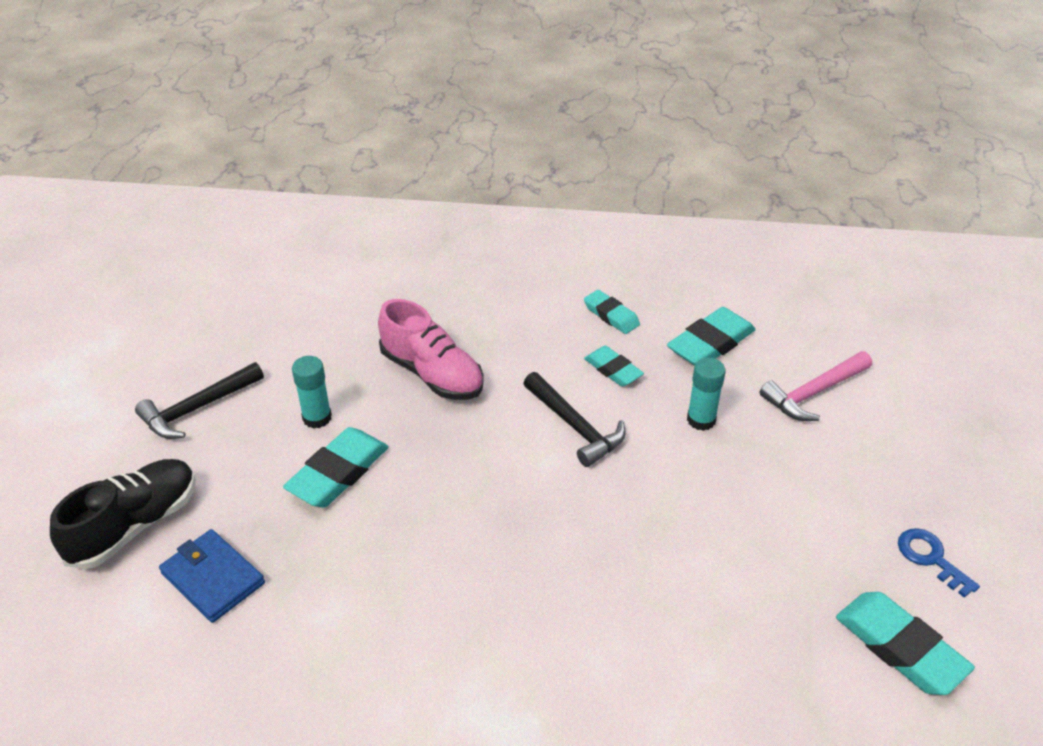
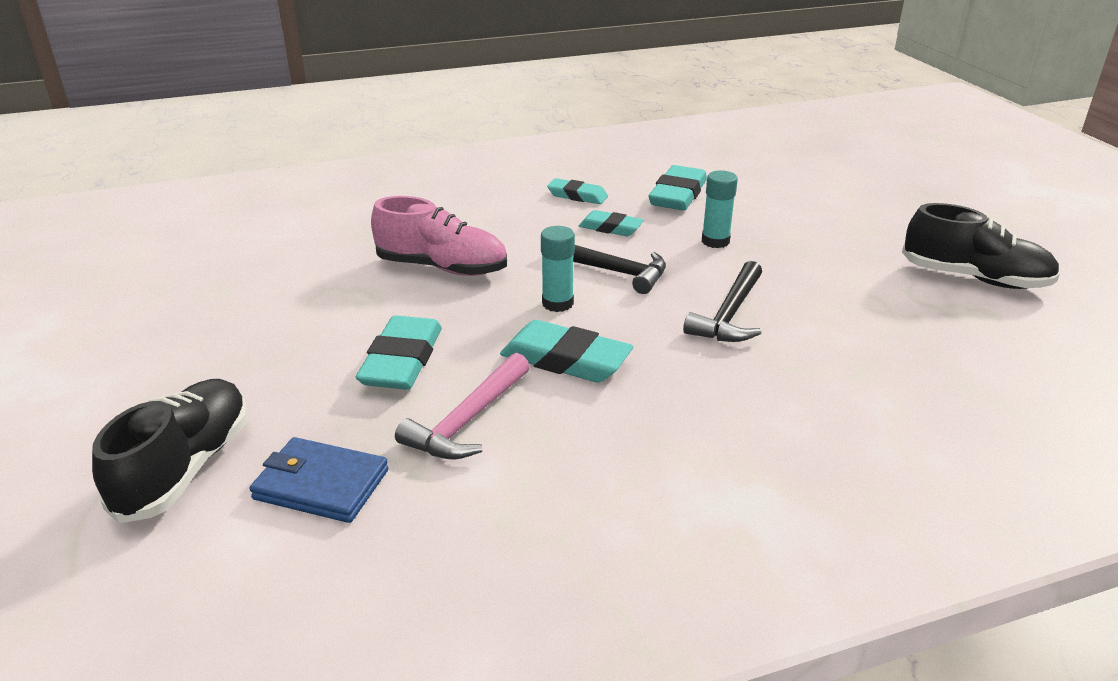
camera: 25 degrees left, 10 degrees down
black hammer [135,362,264,439] -> black hammer moved to [683,261,762,342]
turquoise glue stick [292,356,332,429] -> turquoise glue stick moved to [541,226,575,312]
pink hammer [760,351,872,421] -> pink hammer moved to [395,353,530,459]
turquoise eraser [836,592,975,695] -> turquoise eraser moved to [500,320,634,383]
blue key [898,528,980,598] -> black shoe [902,203,1060,289]

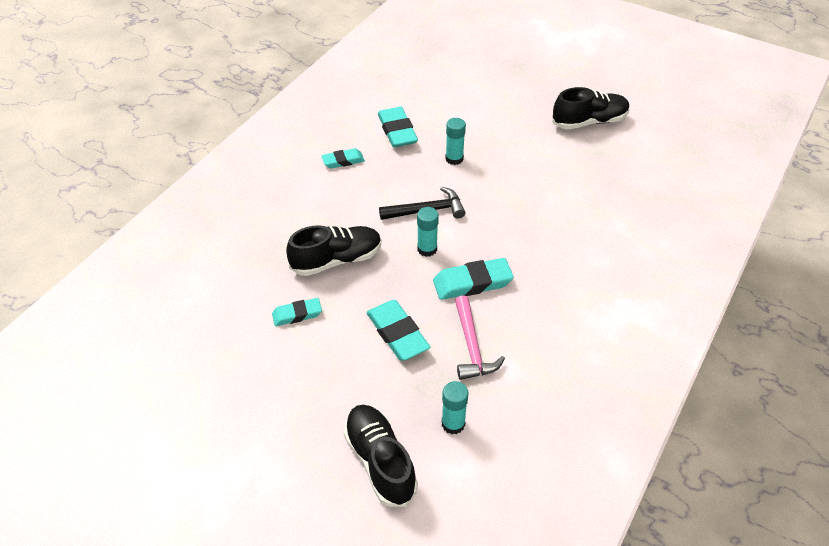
camera: 40 degrees left, 15 degrees up
blue wallet [249,437,388,523] -> turquoise glue stick [442,381,468,434]
pink shoe [371,196,507,276] -> black shoe [286,225,381,276]
turquoise eraser [579,210,644,236] -> turquoise eraser moved to [272,298,322,326]
black hammer [683,261,762,342] -> none

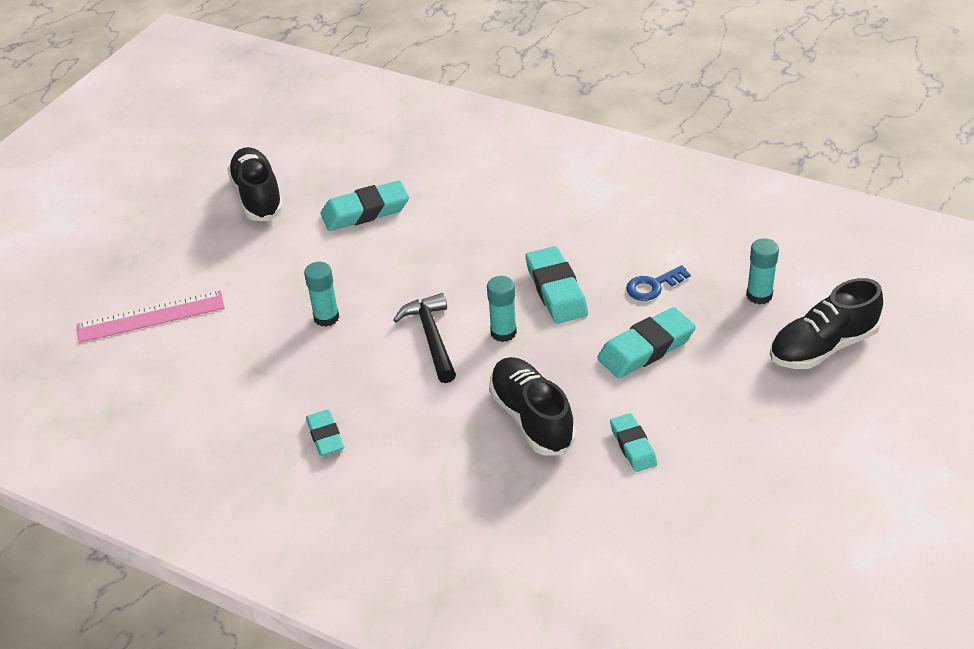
camera: 90 degrees left, 5 degrees down
turquoise eraser [378,107,418,147] -> turquoise eraser moved to [321,180,409,231]
pink hammer [455,295,505,380] -> blue key [626,265,691,301]
none -> pink ruler [77,290,225,343]

